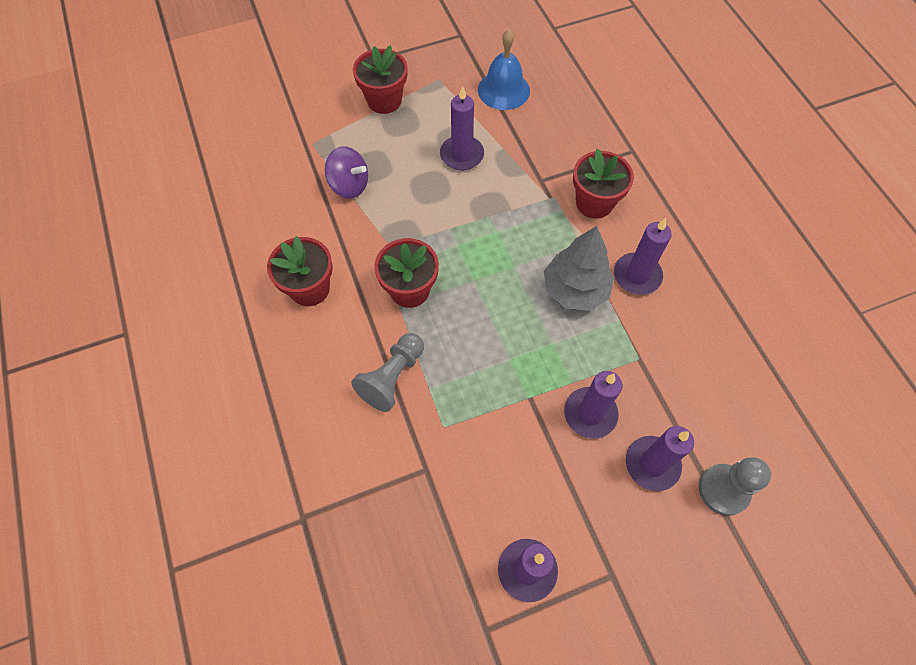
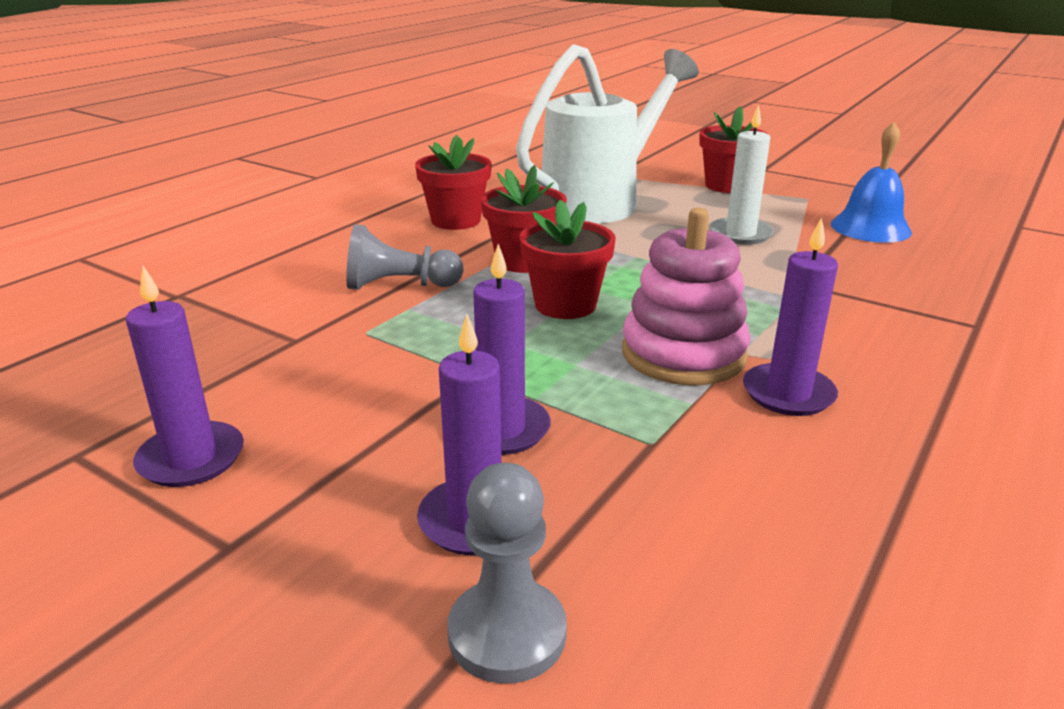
camera: 55 degrees right, 35 degrees down
purple spinning top [325,146,368,199] -> white watering can [516,44,699,224]
purple candle [440,86,484,170] -> white candle [710,105,774,245]
grey tree [544,226,614,311] -> pink stacking toy [622,208,750,386]
red flower pot [573,149,634,219] -> red flower pot moved to [519,200,616,319]

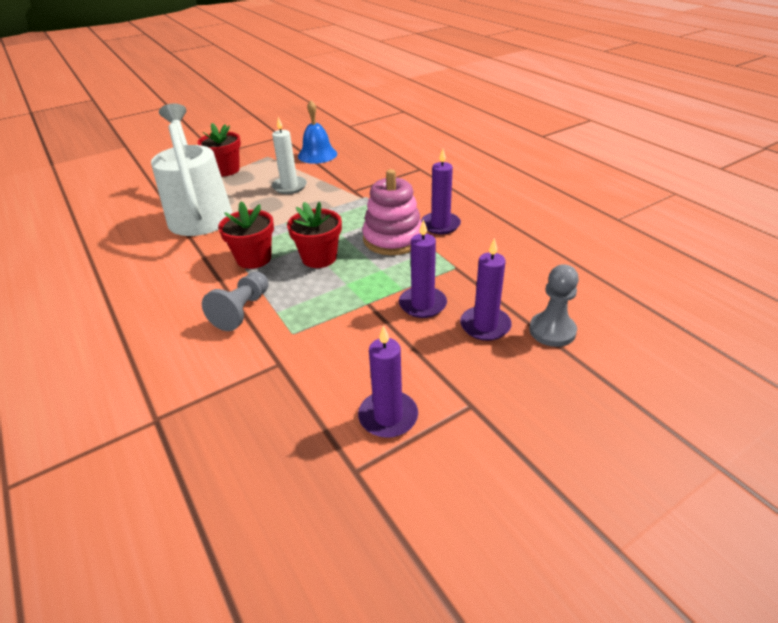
camera: 65 degrees left, 10 degrees up
red flower pot [415,135,492,230] -> none

